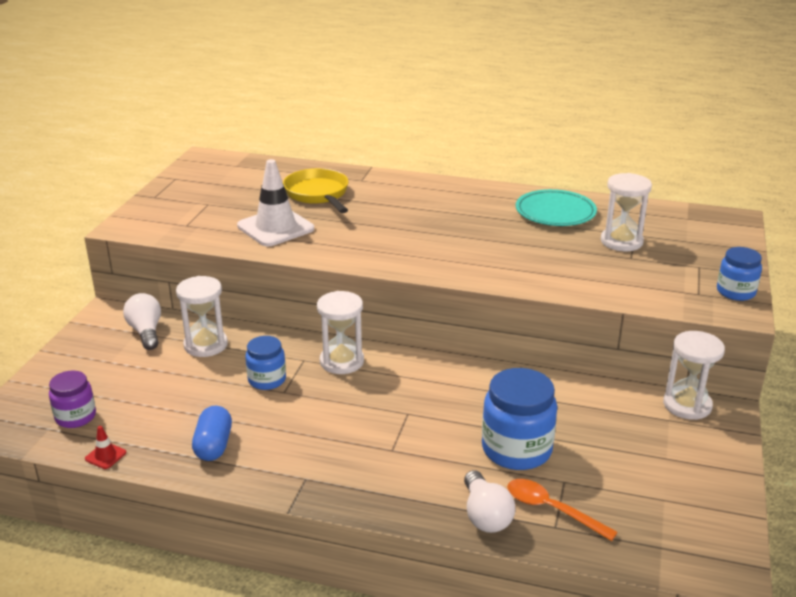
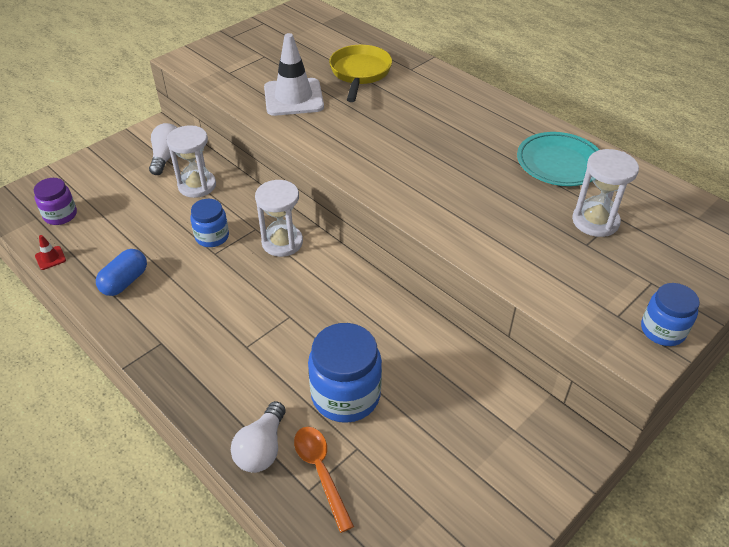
camera: 30 degrees right, 15 degrees up
white hourglass [663,331,725,420] -> none

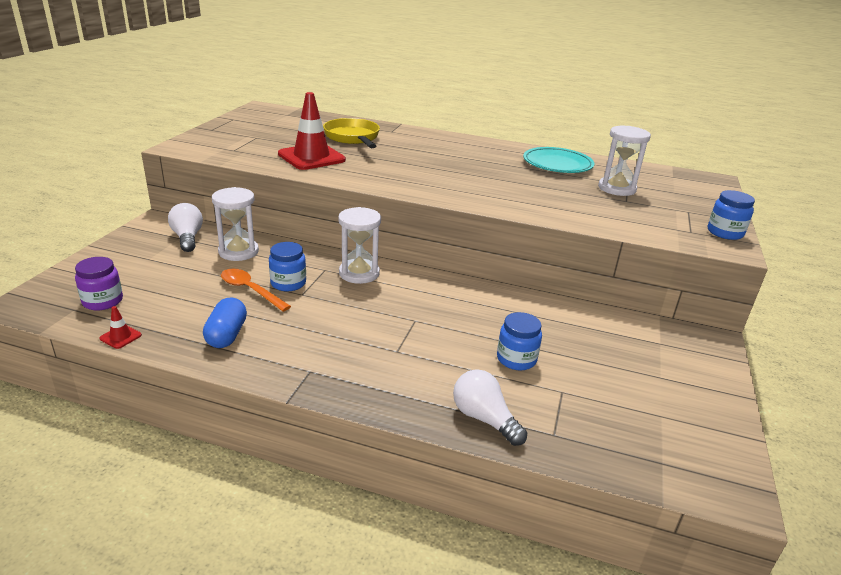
camera: 30 degrees left, 15 degrees down
white light bulb [231,401,286,473] -> white light bulb turned 150 degrees clockwise [453,369,527,446]
white traffic cone [264,33,324,116] -> red traffic cone [278,92,346,170]
orange spoon [294,427,354,533] -> orange spoon moved to [221,269,291,312]
blue jar [308,323,382,423] -> blue jar [497,312,542,370], size x0.60

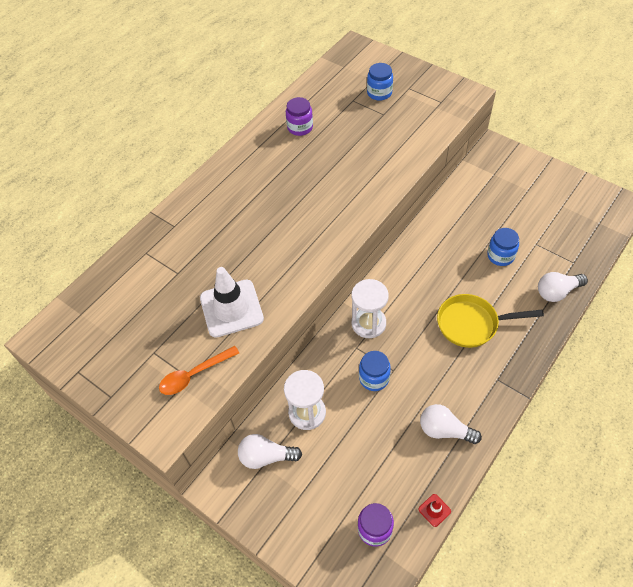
camera: 65 degrees left, 25 degrees up
blue capsule [203,298,247,348] -> white light bulb [420,404,482,444]
orange spoon [221,269,291,312] -> orange spoon moved to [159,346,239,395]
red traffic cone [278,92,346,170] -> white traffic cone [200,267,264,338]
yellow pan [323,118,380,148] -> yellow pan moved to [437,294,544,348]
turquoise plate [523,147,594,173] -> purple jar [286,97,313,136]
white hourglass [598,126,651,196] -> none
blue jar [708,190,755,240] -> blue jar moved to [367,63,393,101]

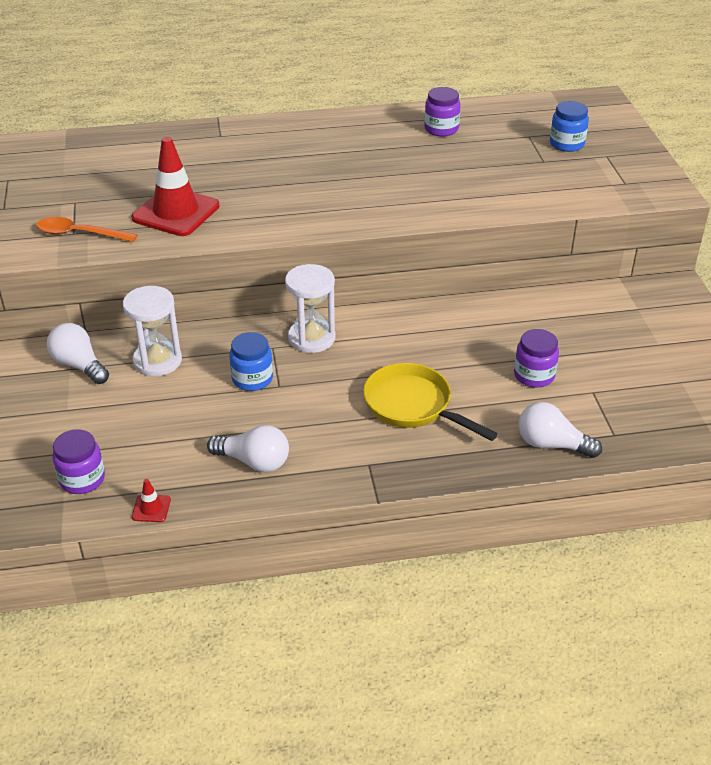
camera: 40 degrees right, 15 degrees down
white traffic cone [200,267,264,338] -> red traffic cone [132,137,220,236]
white light bulb [420,404,482,444] -> white light bulb turned 135 degrees clockwise [207,425,289,472]
blue jar [487,228,519,266] -> purple jar [514,329,559,388]

